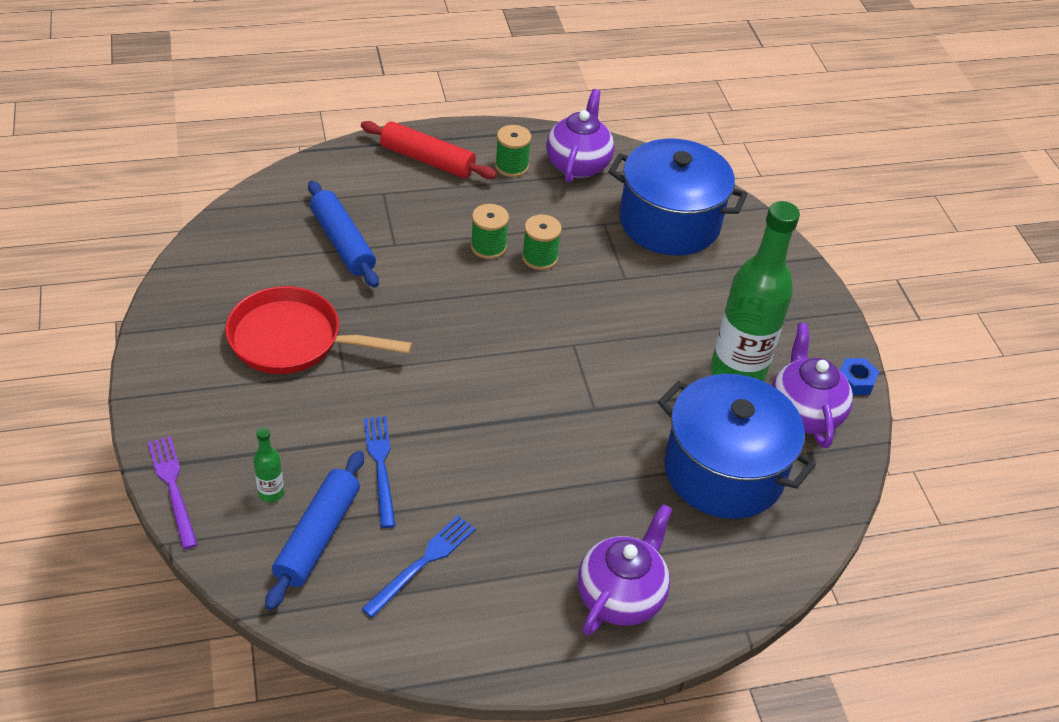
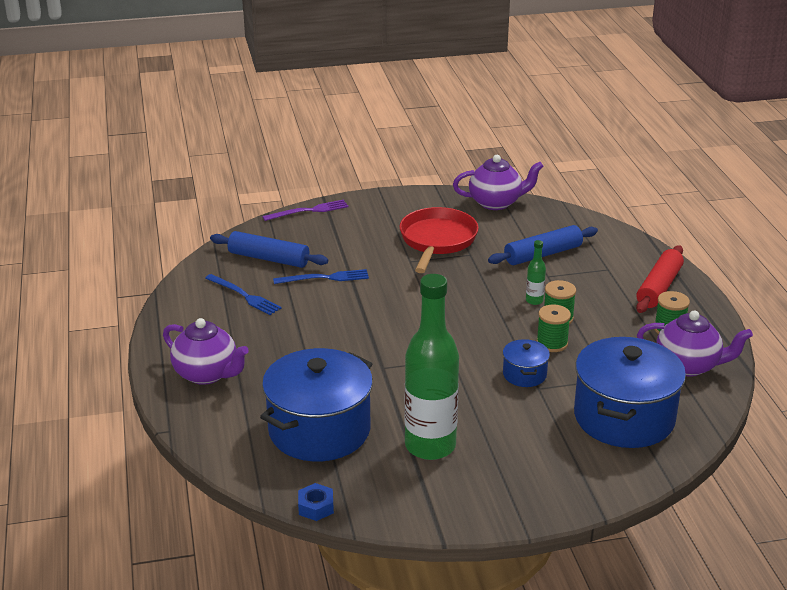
camera: 95 degrees right, 15 degrees down
green bottle [253,427,284,503] -> green bottle moved to [526,240,546,305]
purple teapot [772,323,853,448] -> purple teapot moved to [453,155,544,210]
blue nut [840,358,880,395] -> blue nut moved to [298,483,334,521]
none -> blue pot [503,339,550,387]

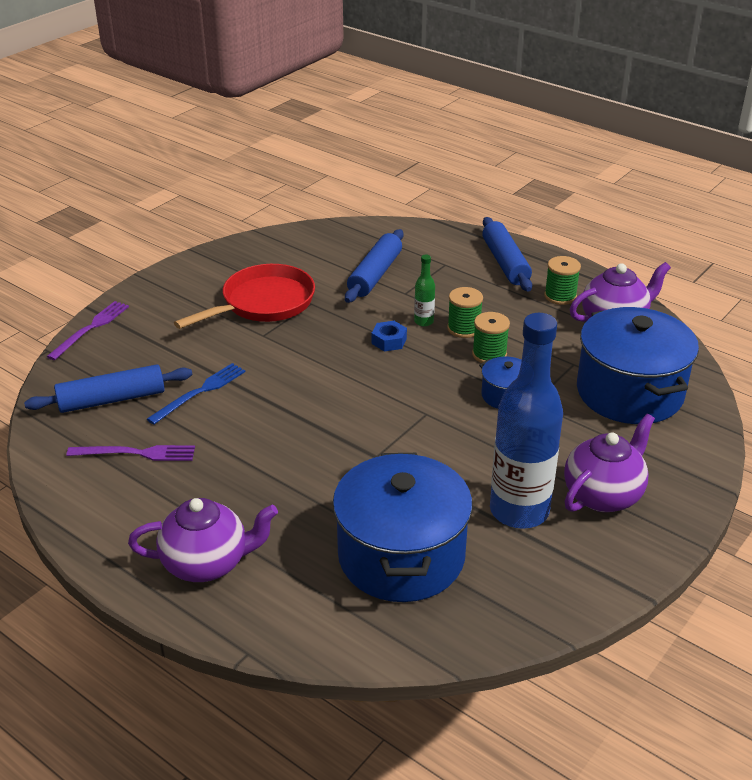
camera: 40 degrees left, 5 degrees up
blue fork [205,274,282,315] -> purple fork [67,445,195,461]
blue nut [298,483,334,521] -> blue nut moved to [372,321,407,352]
red pan [400,207,479,273] -> red pan turned 75 degrees clockwise [174,264,315,329]
green bottle [404,274,459,460] -> blue bottle [490,313,563,529]
purple teapot [453,155,544,210] -> purple teapot moved to [564,414,655,512]
red rolling pin [636,245,684,313] -> blue rolling pin [482,217,532,292]

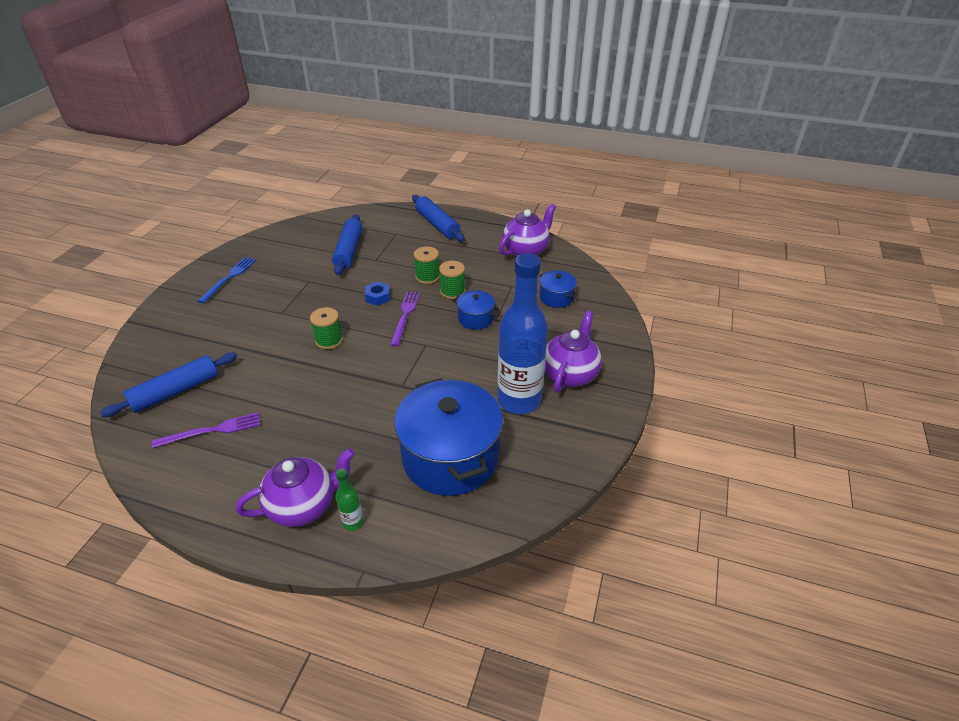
camera: 20 degrees left, 5 degrees up
purple fork [47,301,129,360] -> purple fork moved to [390,291,420,346]
blue fork [147,363,245,425] -> blue fork moved to [198,257,256,303]
red pan [174,264,315,329] -> none
green bottle [414,255,435,326] -> green bottle moved to [336,469,364,531]
green spool [544,256,581,305] -> green spool moved to [310,307,343,349]
blue pot [577,307,699,424] -> blue pot [539,270,577,308], size x0.46

